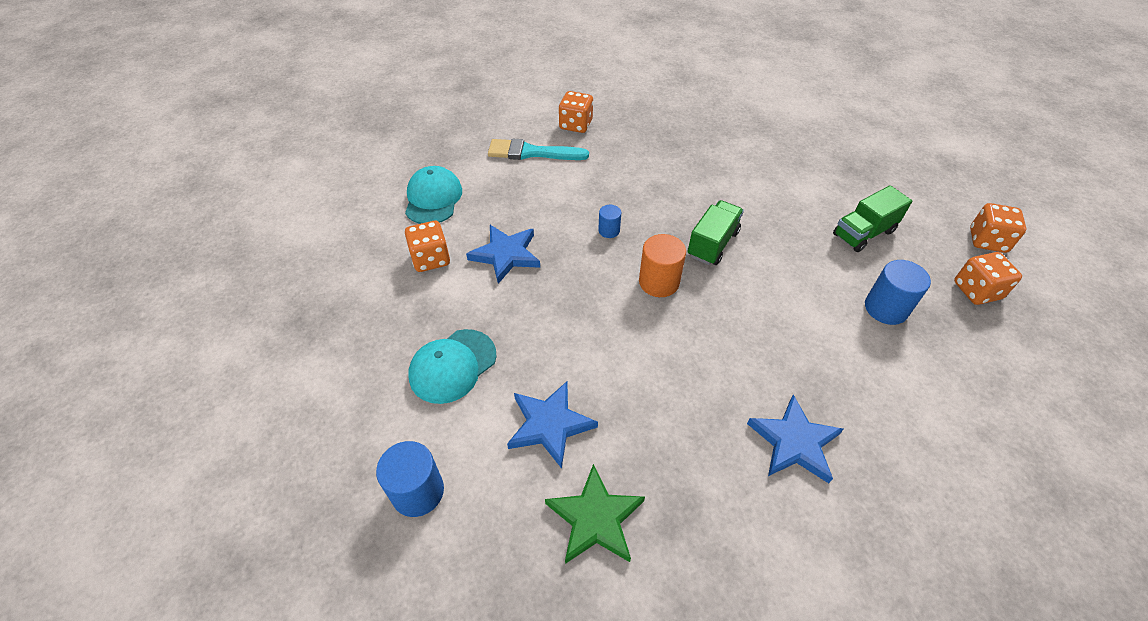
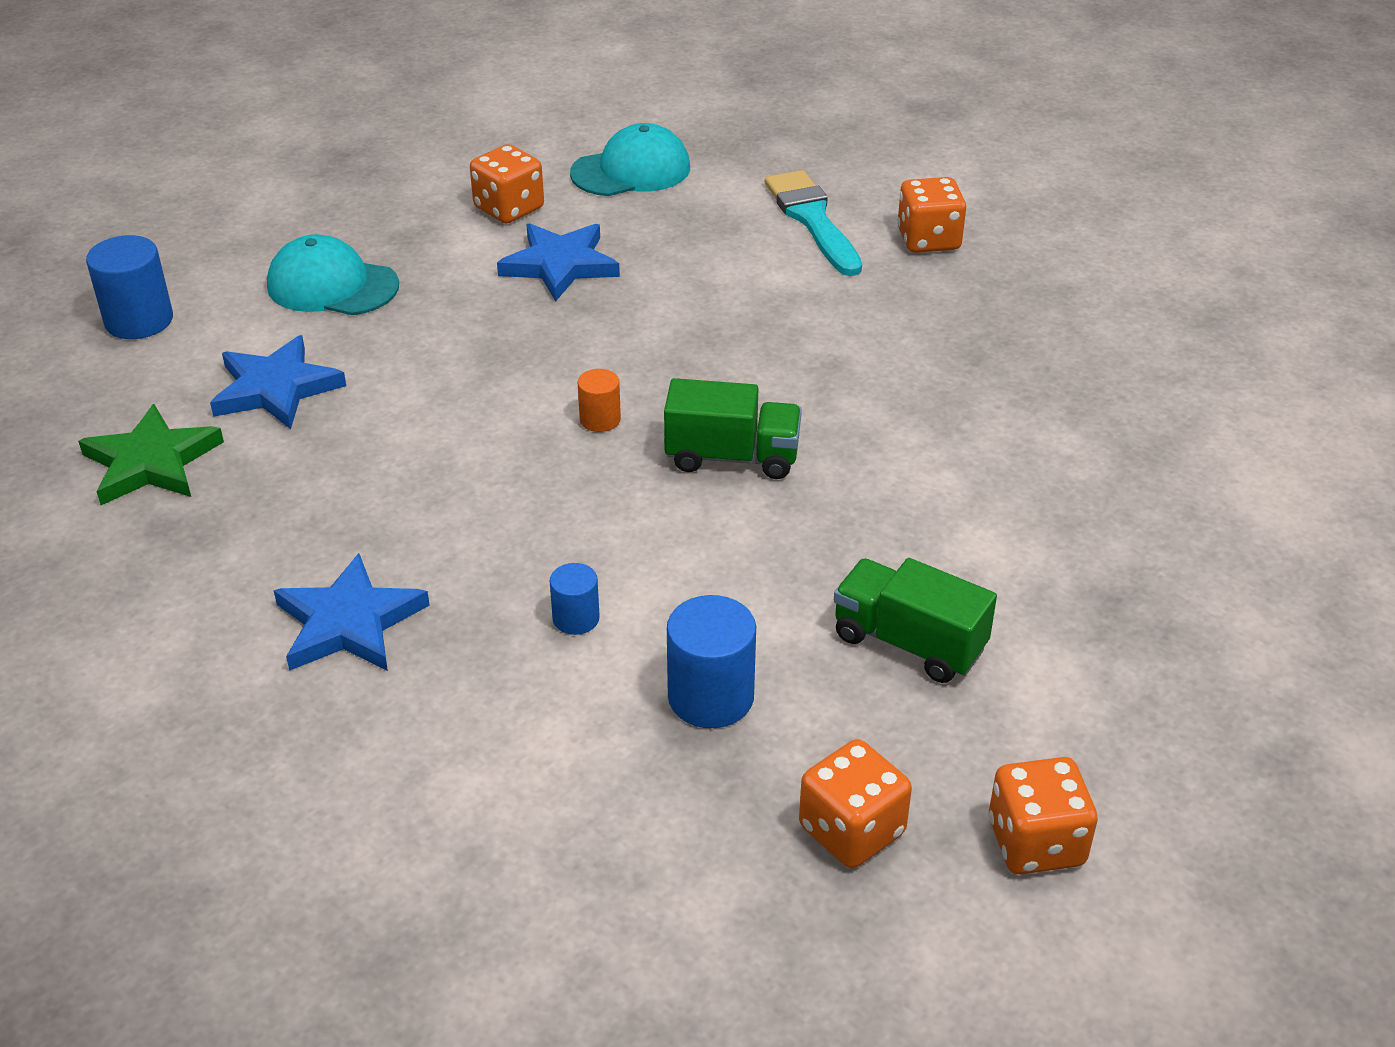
camera: 65 degrees right, 10 degrees down
blue cylinder [598,205,621,238] -> blue cylinder moved to [550,563,600,635]
orange cylinder [639,234,686,297] -> orange cylinder [578,369,621,432], size x0.57

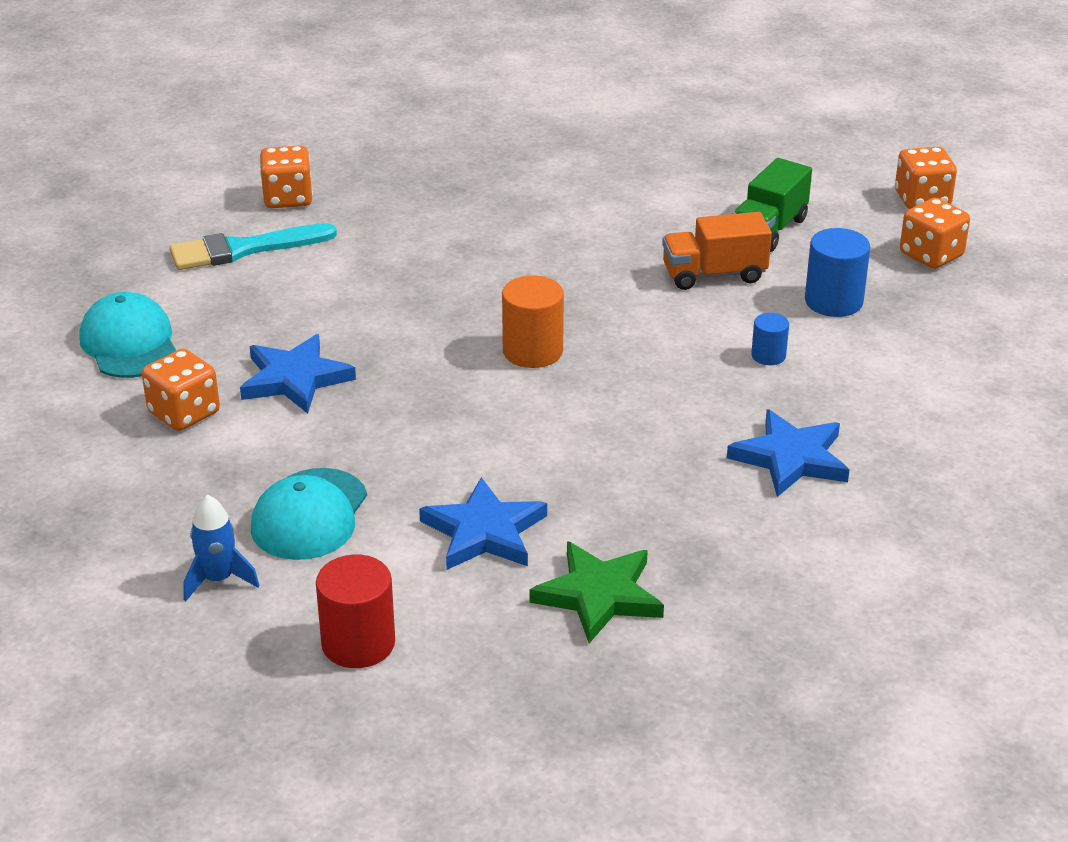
camera: 90 degrees left, 5 degrees down
blue cylinder [86,235,173,339] -> red cylinder [316,555,395,668]
orange cylinder [578,369,621,432] -> orange cylinder [502,275,564,368], size x1.75
green truck [664,378,802,479] -> none
none -> blue rocket [183,495,260,601]
none -> orange truck [662,212,772,290]

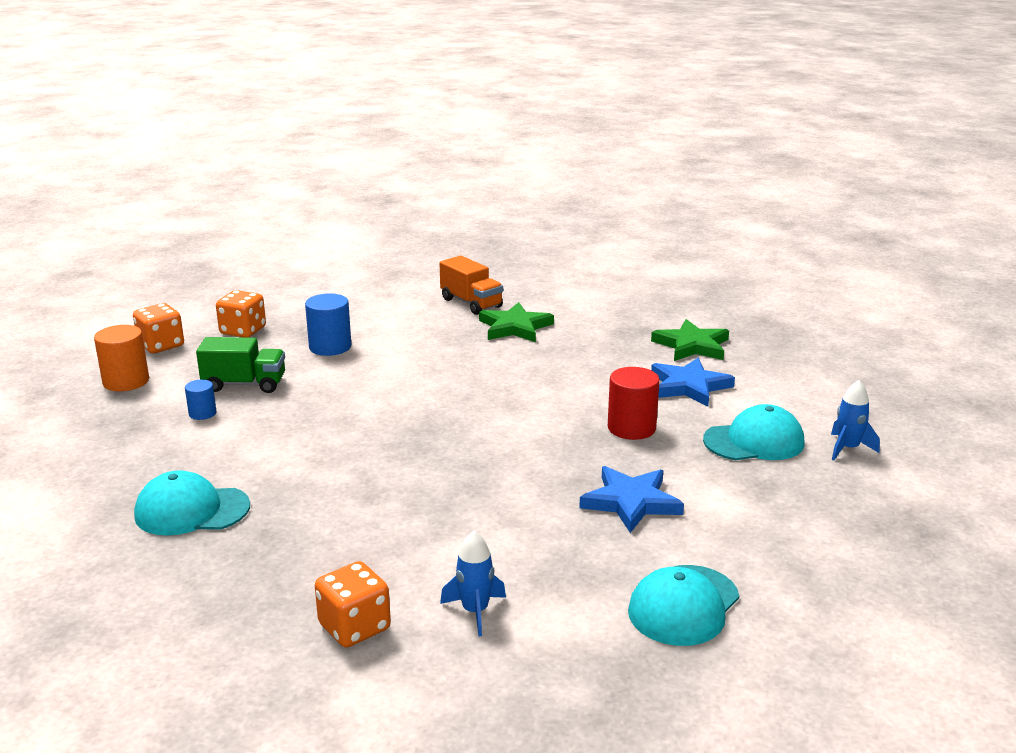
camera: 120 degrees left, 10 degrees down
orange dice [142,349,220,431] -> none
turquoise brush [169,223,337,270] -> blue rocket [440,531,506,636]
red cylinder [316,555,395,668] -> red cylinder moved to [608,367,660,440]
orange cylinder [502,275,564,368] -> orange cylinder moved to [94,325,149,391]
orange truck [662,212,772,290] -> orange truck moved to [440,256,503,315]
blue star [727,409,849,497] -> green star [479,302,554,342]
blue cylinder [751,313,789,365] -> blue cylinder moved to [185,380,216,420]
none -> turquoise cap [134,470,250,536]

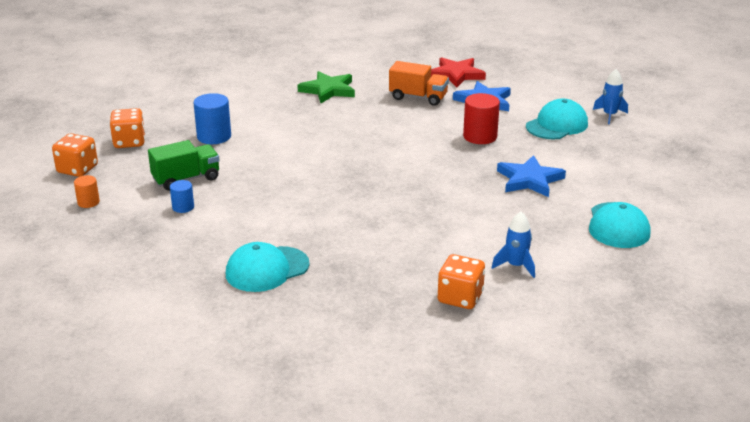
camera: 30 degrees left, 5 degrees up
orange cylinder [94,325,149,391] -> orange cylinder [74,175,100,208], size x0.57
orange truck [440,256,503,315] -> orange truck moved to [389,61,449,106]
green star [651,319,729,361] -> red star [431,57,486,88]

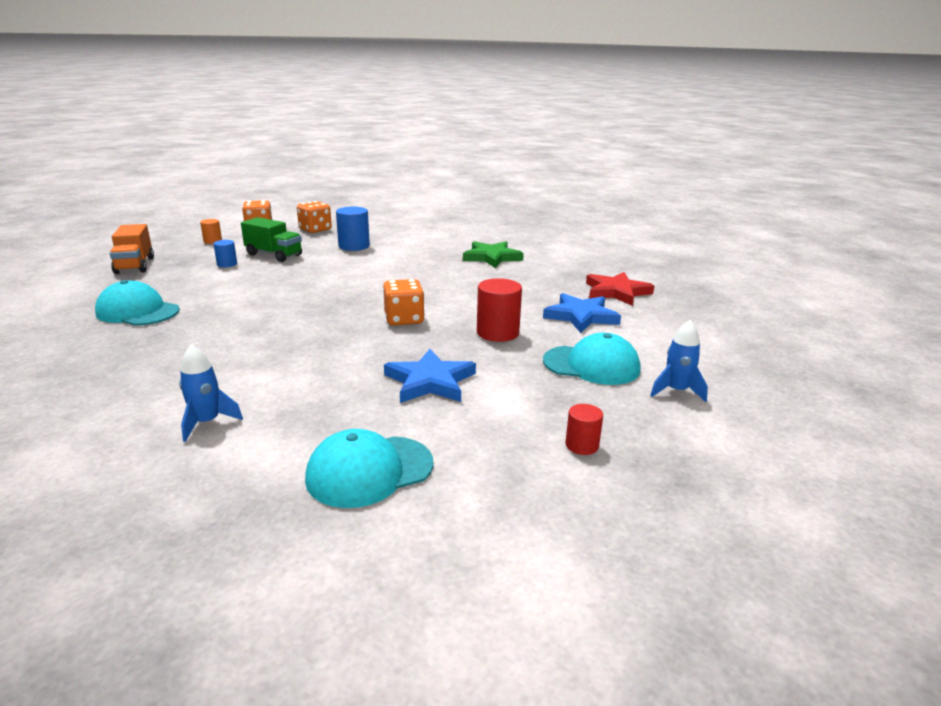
camera: 55 degrees right, 5 degrees down
orange truck [389,61,449,106] -> orange truck moved to [110,224,154,274]
orange dice [438,254,485,309] -> orange dice moved to [383,279,425,325]
none -> red cylinder [565,404,603,455]

